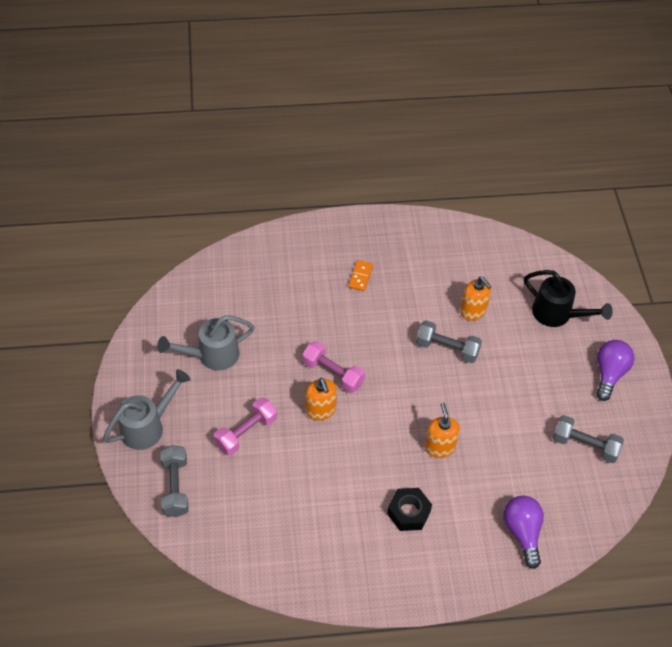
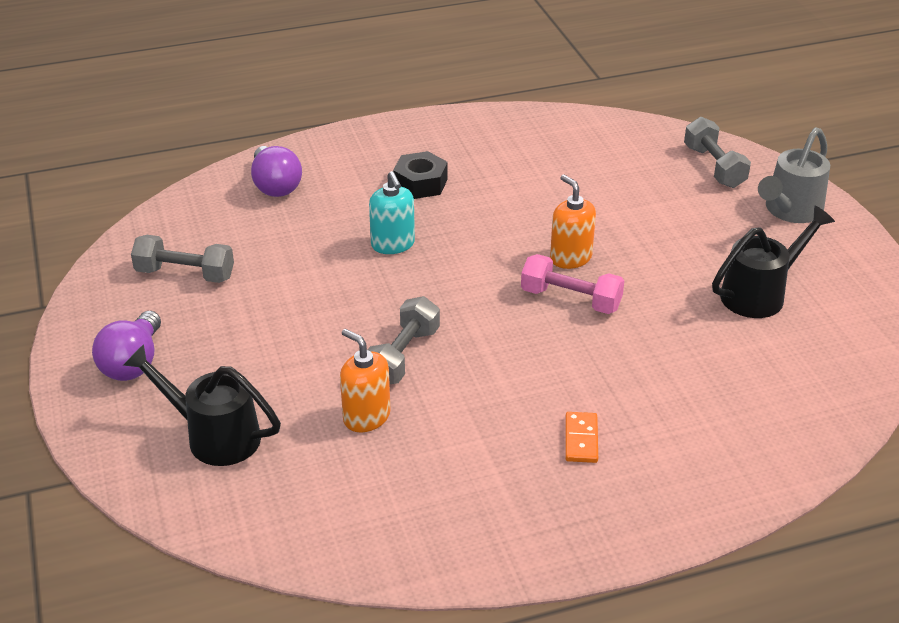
camera: 170 degrees right, 15 degrees down
grey watering can [157,315,255,371] -> black watering can [712,206,835,318]
pink dumbbell [214,397,277,456] -> none
grey dumbbell [416,320,482,363] -> grey dumbbell turned 75 degrees counterclockwise [368,296,440,384]
orange soap dispenser [425,403,460,458] -> turquoise soap dispenser [369,171,415,254]

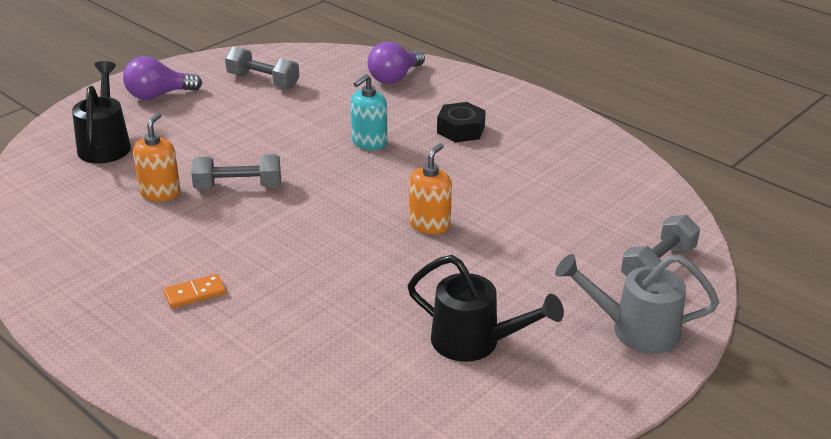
camera: 60 degrees right, 5 degrees down
grey dumbbell [131,235,234,283] -> grey dumbbell turned 45 degrees counterclockwise [225,46,299,89]
pink dumbbell [521,254,624,314] -> none

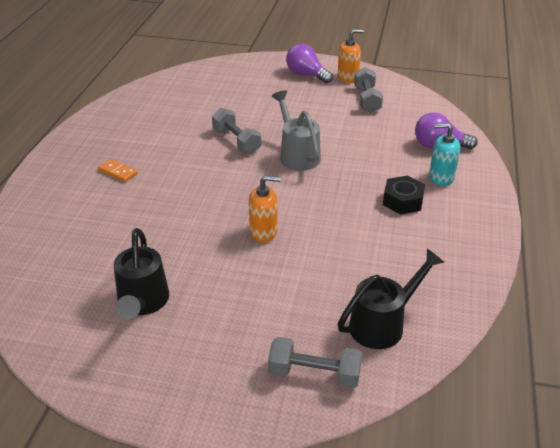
camera: 60 degrees right, 5 degrees up
black watering can [72,61,131,163] -> black watering can moved to [338,249,444,349]
orange soap dispenser [133,113,180,201] -> orange soap dispenser moved to [338,29,364,83]
turquoise soap dispenser [351,74,387,150] -> turquoise soap dispenser moved to [429,123,460,186]
grey watering can [555,254,719,354] -> grey watering can moved to [272,90,321,171]

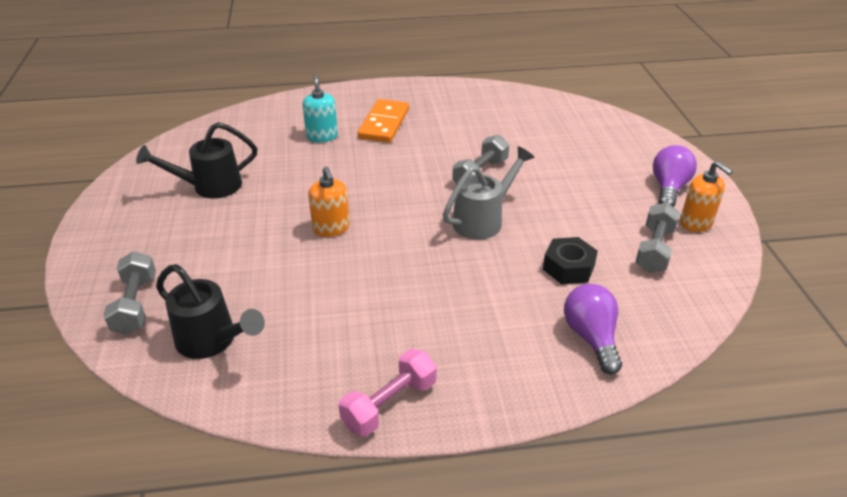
camera: 70 degrees right, 0 degrees up
orange domino [98,159,138,182] -> orange domino [358,99,409,143], size x1.87
grey dumbbell [354,67,383,113] -> grey dumbbell turned 45 degrees counterclockwise [635,203,680,273]
black nut [383,176,425,215] -> black nut moved to [543,237,598,284]
turquoise soap dispenser [429,123,460,186] -> turquoise soap dispenser moved to [302,73,338,142]
none -> pink dumbbell [338,349,437,437]

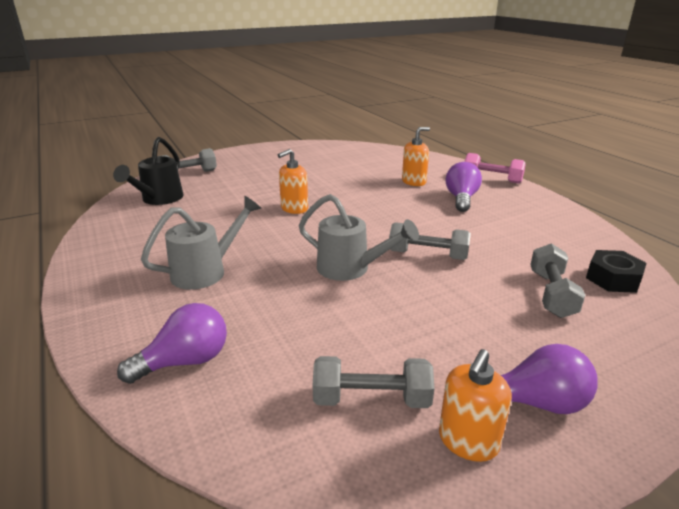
camera: 70 degrees right, 10 degrees down
black watering can [136,122,257,199] -> none
turquoise soap dispenser [302,73,338,142] -> orange soap dispenser [402,127,430,186]
pink dumbbell [338,349,437,437] -> pink dumbbell moved to [464,153,526,184]
orange domino [358,99,409,143] -> purple light bulb [446,162,482,212]
black nut [543,237,598,284] -> black nut moved to [586,250,647,293]
none -> grey watering can [141,195,261,290]
none -> grey dumbbell [530,243,585,318]

